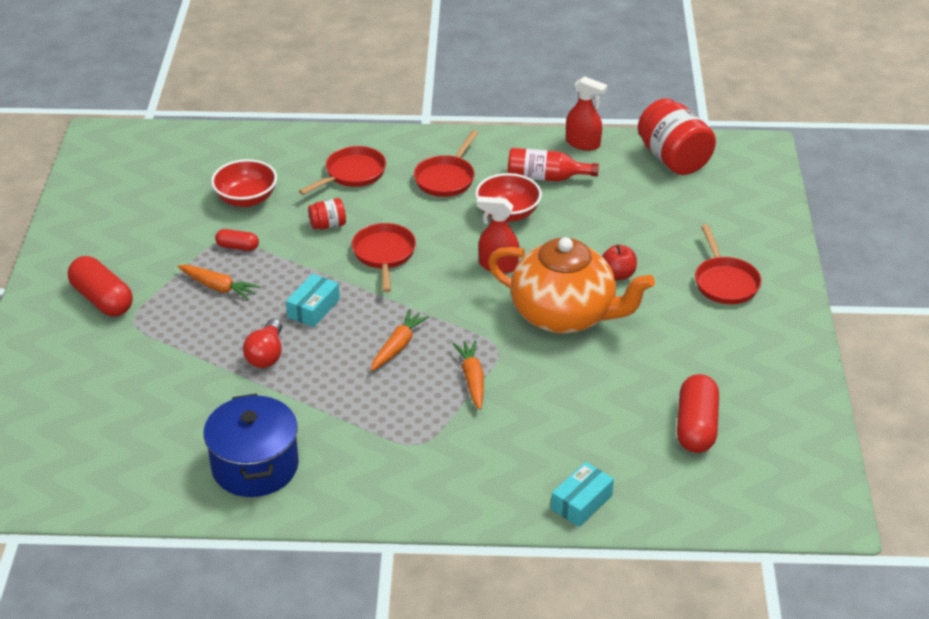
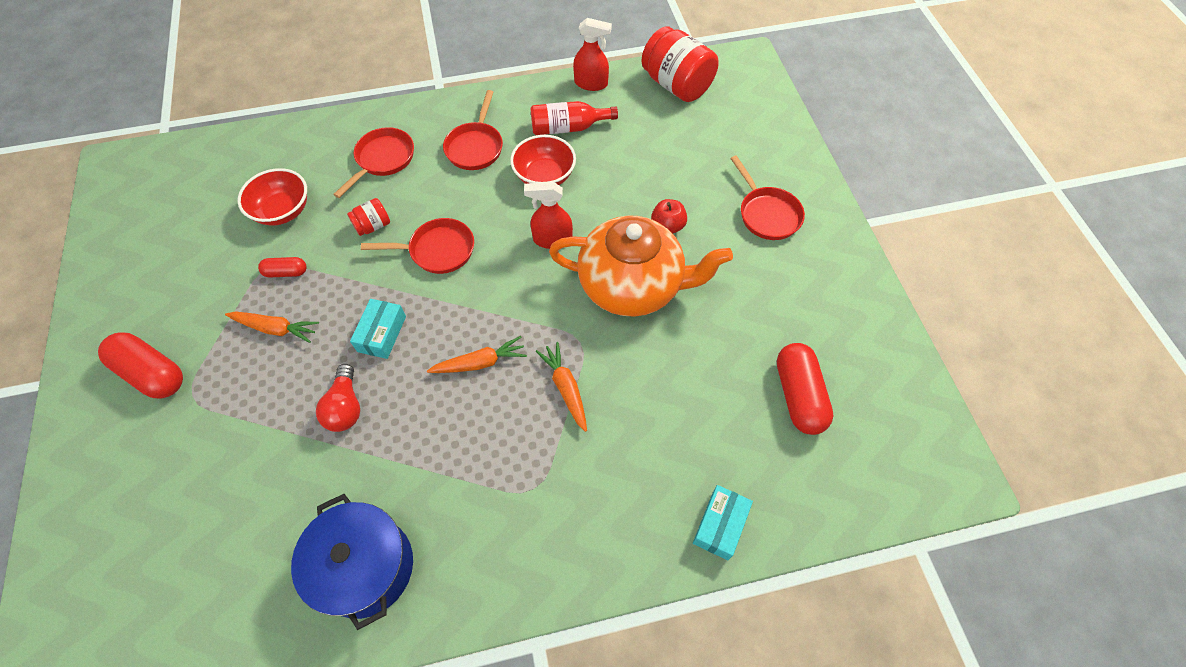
camera: 15 degrees left, 20 degrees up
red pan [352,223,416,292] -> red pan turned 105 degrees clockwise [361,218,474,274]
orange carrot [371,309,430,371] -> orange carrot turned 60 degrees clockwise [427,336,527,373]

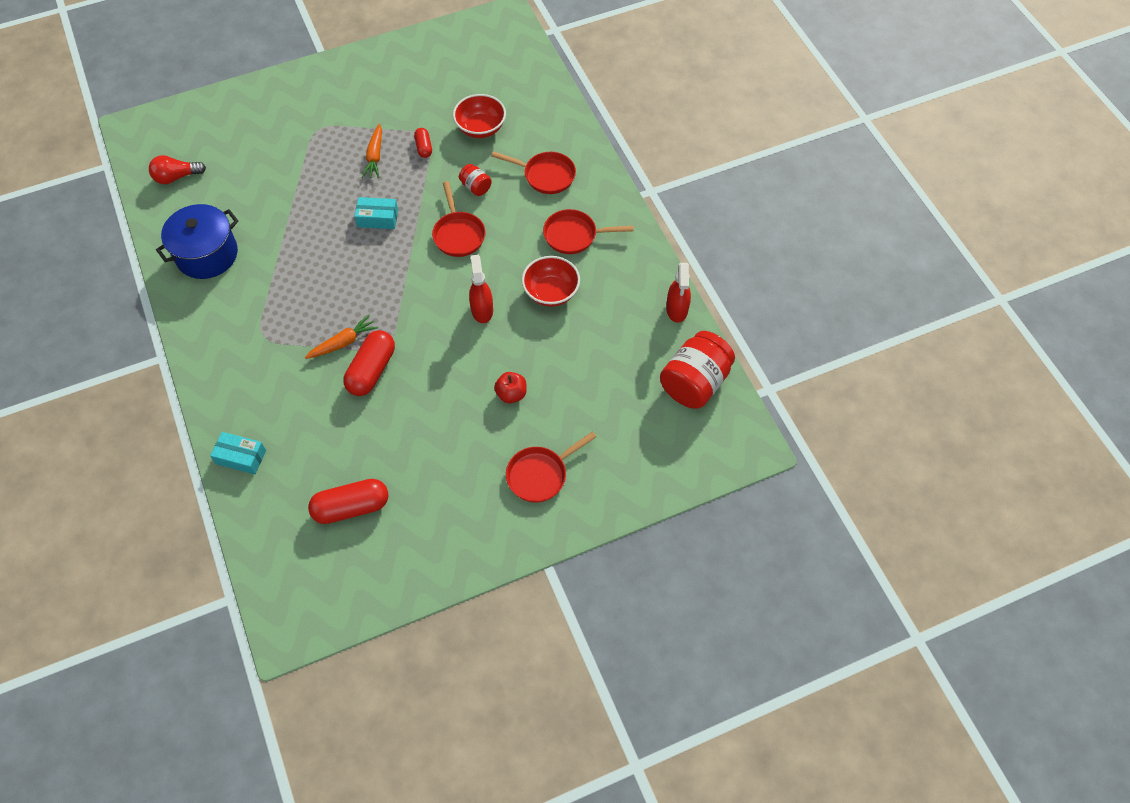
camera: 80 degrees right, 0 degrees up
red capsule [98,332,183,398] -> red capsule moved to [343,330,395,396]
red light bulb [316,364,360,432] -> red light bulb moved to [149,155,206,184]
orange carrot [427,336,527,373] -> none
red bottle [530,101,618,135] -> none
orange teapot [549,215,733,317] -> none

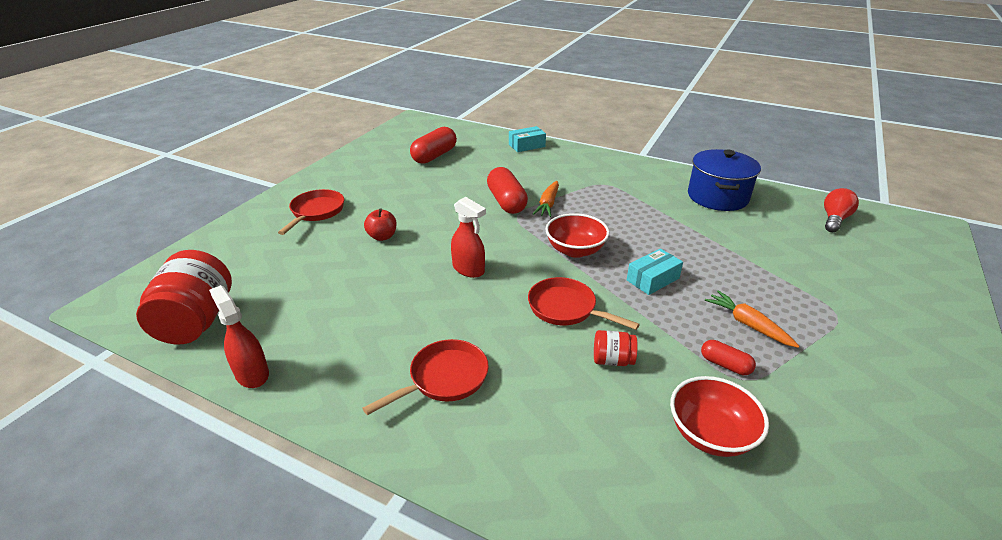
camera: 140 degrees right, 25 degrees down
red pan [491,151,576,194] -> none
red bowl [522,256,580,307] -> red bowl moved to [545,213,610,258]

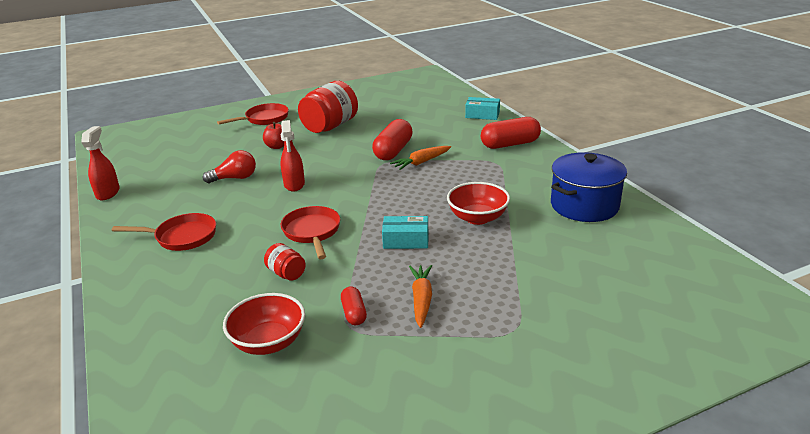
camera: 40 degrees right, 5 degrees down
red jar [136,250,232,345] -> red jar moved to [298,81,358,133]
red capsule [410,127,457,164] -> red capsule moved to [481,117,541,149]
red bowl [545,213,610,258] -> red bowl moved to [447,182,510,225]
red light bulb [824,188,859,232] -> red light bulb moved to [203,150,256,183]

